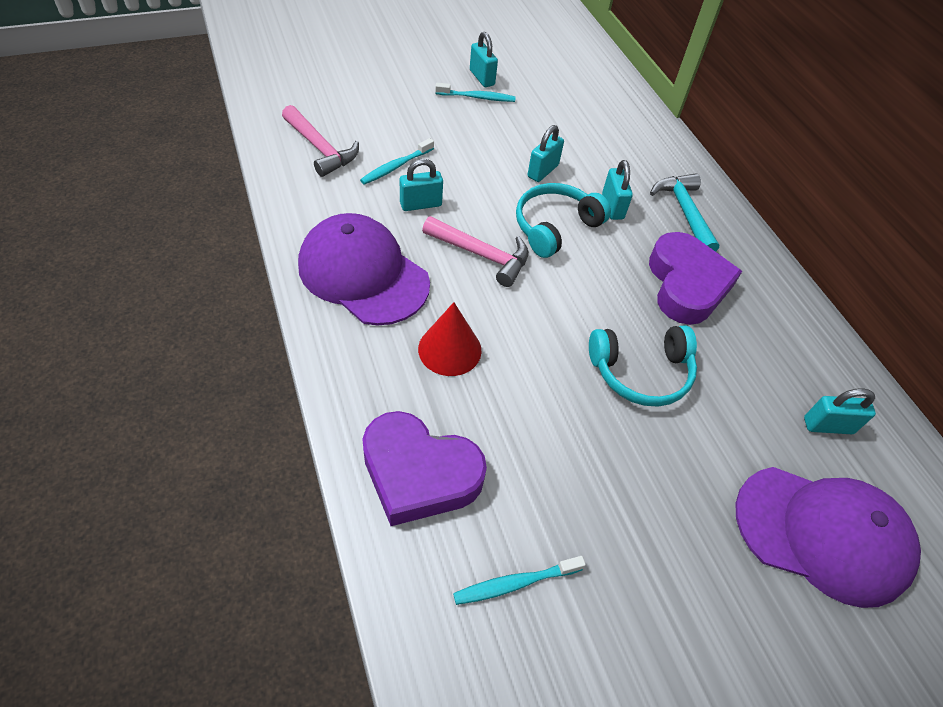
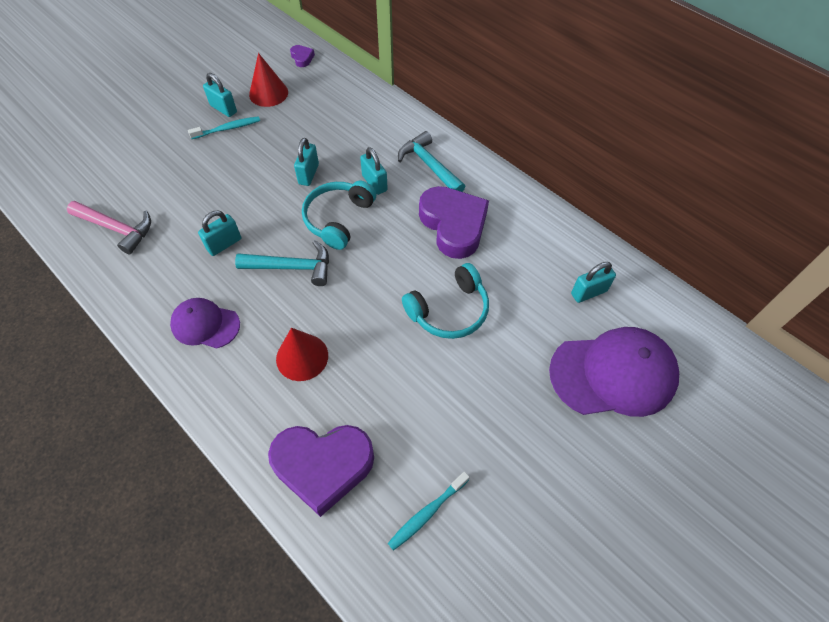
camera: 20 degrees left, 5 degrees up
purple cap [298,213,430,326] -> purple cap [170,298,240,349], size x0.57
turquoise toothbrush [360,138,434,185] -> none
pink hammer [422,216,528,287] -> turquoise hammer [235,240,329,286]
none -> red cone [249,53,288,107]
none -> purple heart [290,45,315,67]

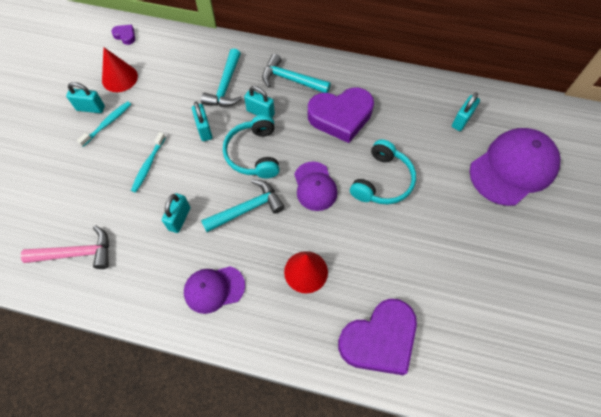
camera: 30 degrees left, 5 degrees up
turquoise toothbrush [388,472,470,551] -> turquoise toothbrush moved to [131,132,166,192]
purple heart [419,186,489,259] -> purple heart turned 135 degrees clockwise [308,88,374,143]
none -> turquoise hammer [201,48,242,107]
none -> purple cap [294,162,337,211]

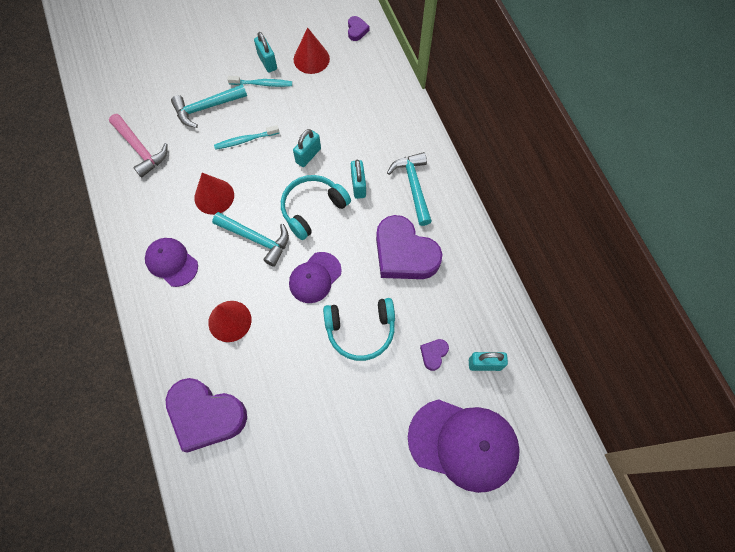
camera: 55 degrees right, 5 degrees up
turquoise padlock [162,193,191,233] -> red cone [194,173,234,215]
turquoise hammer [201,48,242,107] -> turquoise hammer moved to [171,84,247,128]
none -> purple heart [420,339,449,371]

